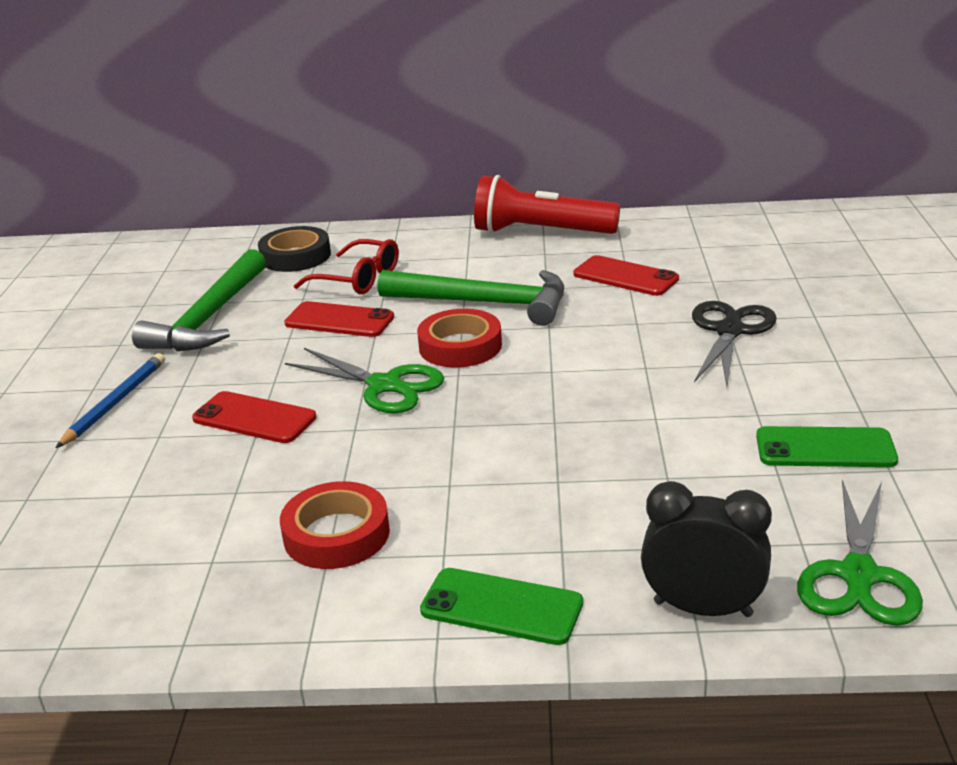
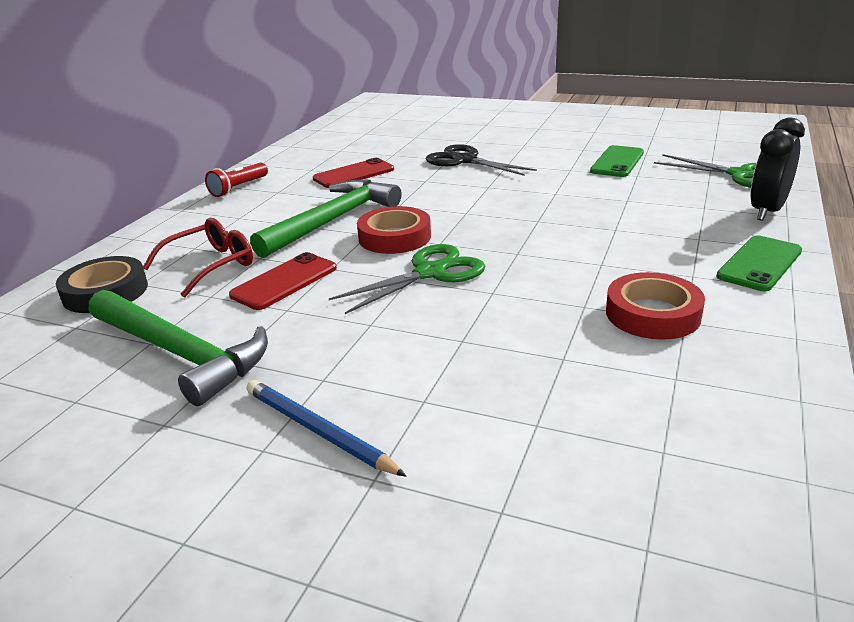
camera: 70 degrees left, 0 degrees up
red phone [192,391,317,443] -> none
red flashlight [474,175,620,234] -> red flashlight [205,163,268,197], size x0.54

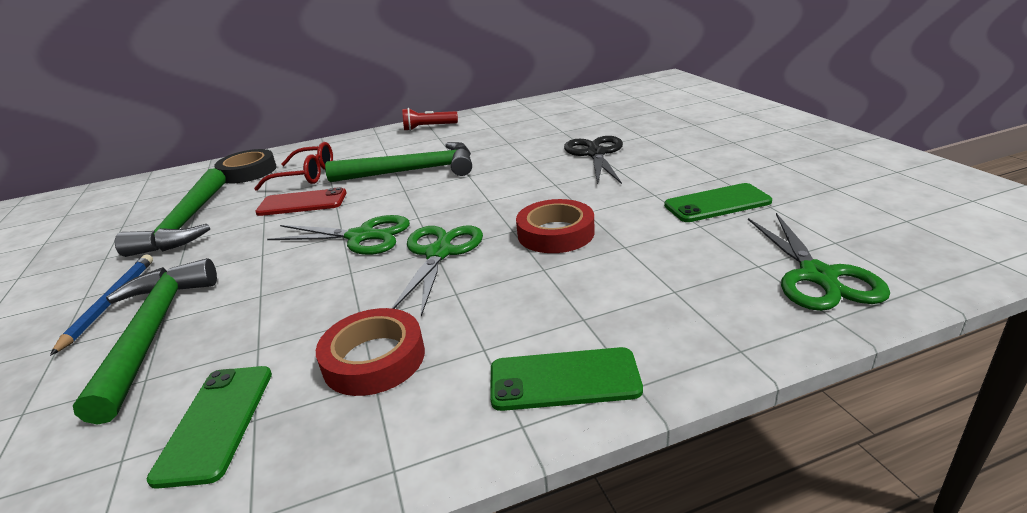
camera: 50 degrees right, 0 degrees up
red phone [313,158,394,188] -> none
red tape [357,206,431,254] -> red tape moved to [516,199,595,253]
black clock [750,118,805,221] -> none
none -> green hammer [73,258,217,425]
none -> green phone [146,366,272,489]
none -> green scissors [391,226,483,316]

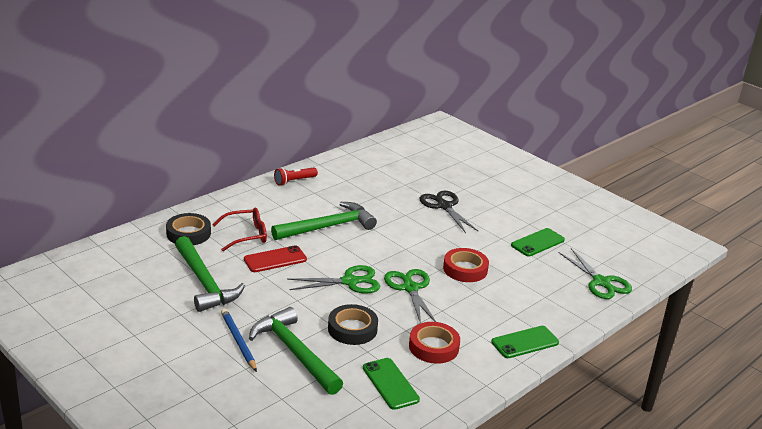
camera: 30 degrees left, 0 degrees up
none -> black tape [328,304,378,345]

